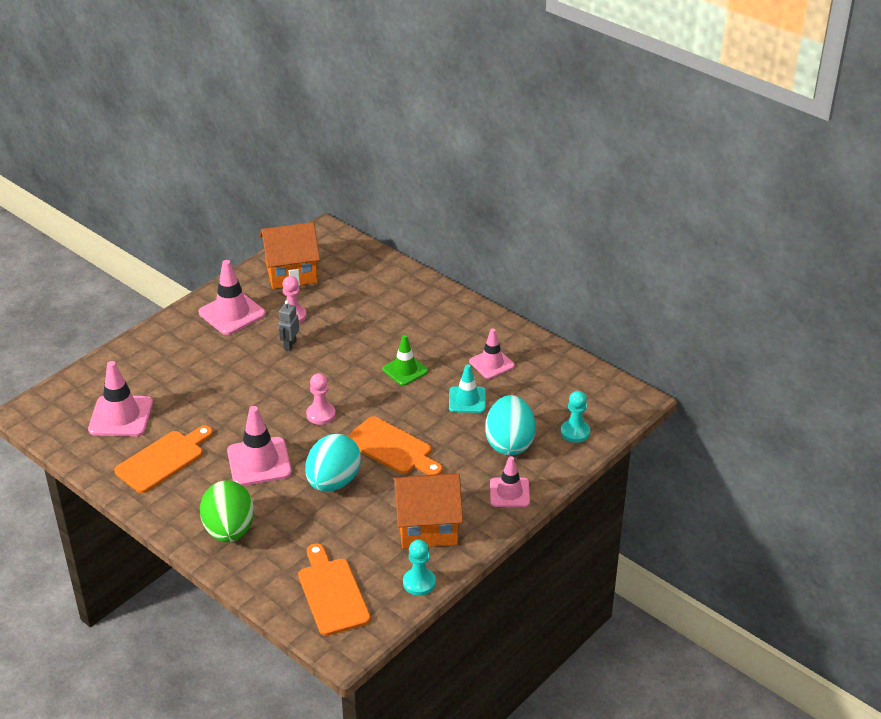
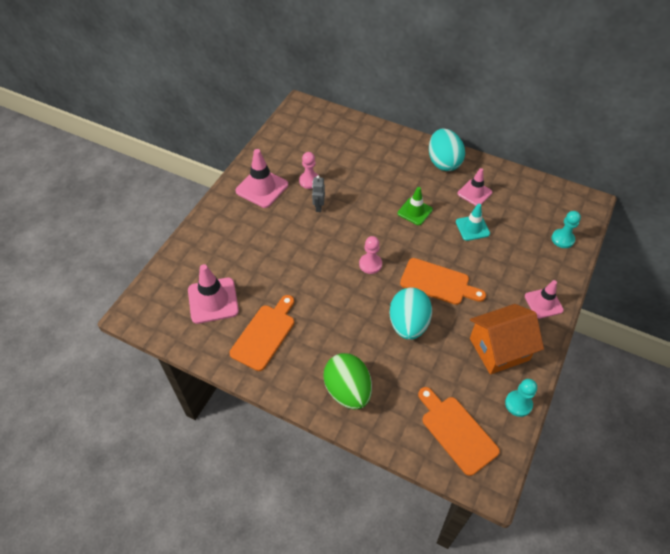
camera: 15 degrees left, 15 degrees up
pink traffic cone [227,406,292,486] -> none
orange house [260,222,320,289] -> none
turquoise egg [485,395,536,456] -> turquoise egg moved to [429,128,465,171]

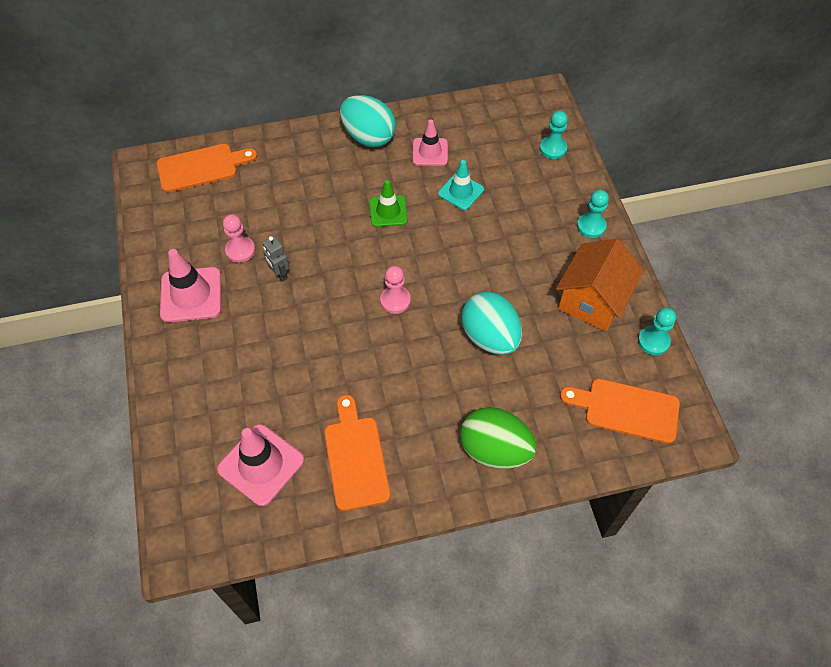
camera: 40 degrees left, 5 degrees up
orange cutting board [400,258,486,305] -> orange cutting board moved to [157,144,257,192]
pink traffic cone [525,280,564,319] -> turquoise pawn [577,190,609,238]

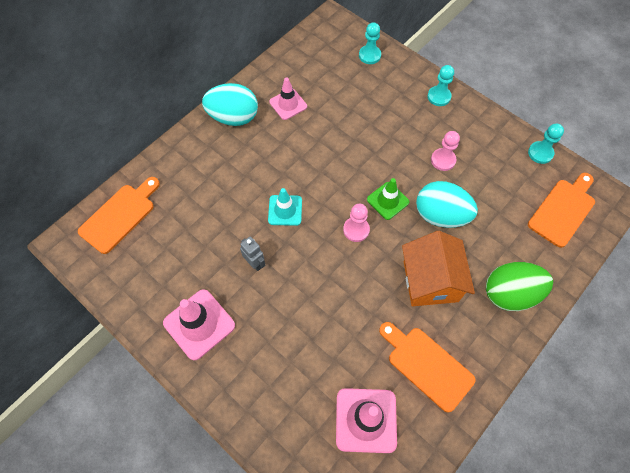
camera: 35 degrees left, 5 degrees up
pink pawn [223,214,255,263] -> pink pawn moved to [431,131,460,171]
grey robot [263,236,289,282] -> grey robot turned 150 degrees counterclockwise [240,236,266,271]
green traffic cone [369,180,408,227] -> green traffic cone moved to [367,178,409,220]
turquoise traffic cone [438,160,484,210] -> turquoise traffic cone moved to [268,188,302,226]
orange house [556,239,644,331] -> orange house moved to [402,231,475,306]
orange cutting board [560,379,680,444] -> orange cutting board turned 150 degrees clockwise [528,173,595,248]

